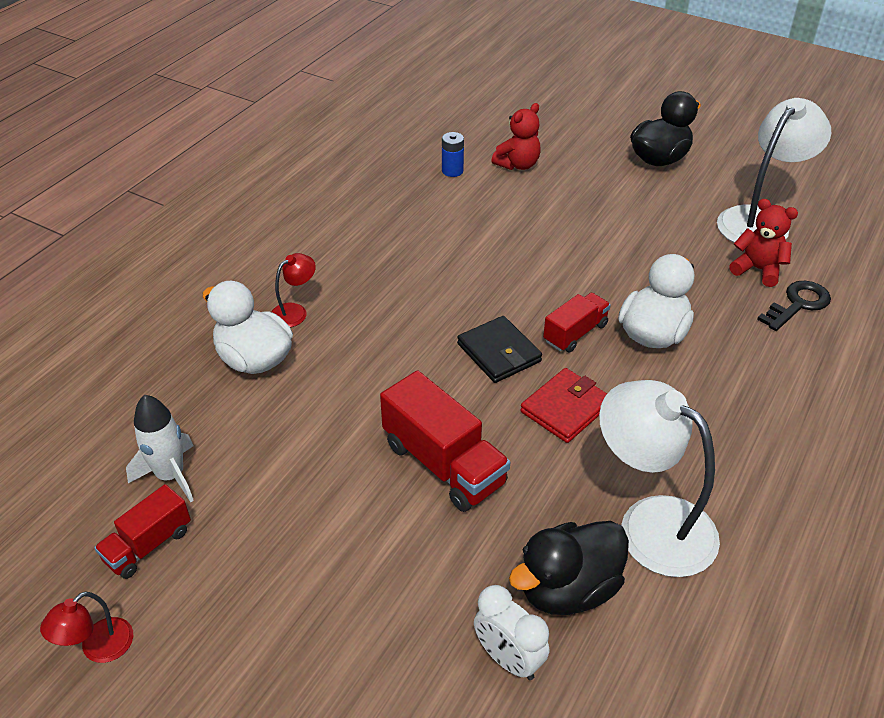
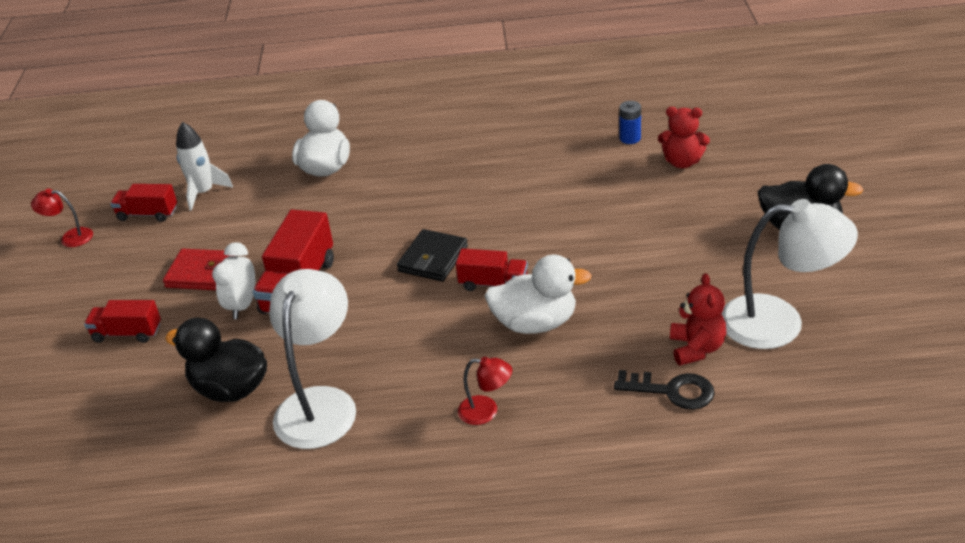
camera: 60 degrees right, 5 degrees down
red lamp [271,253,316,327] -> red lamp moved to [458,357,512,425]
white clock [474,585,549,680] -> white clock moved to [212,242,255,319]
red wallet [520,368,607,443] -> red wallet moved to [163,249,229,290]
none -> red truck [84,300,161,343]

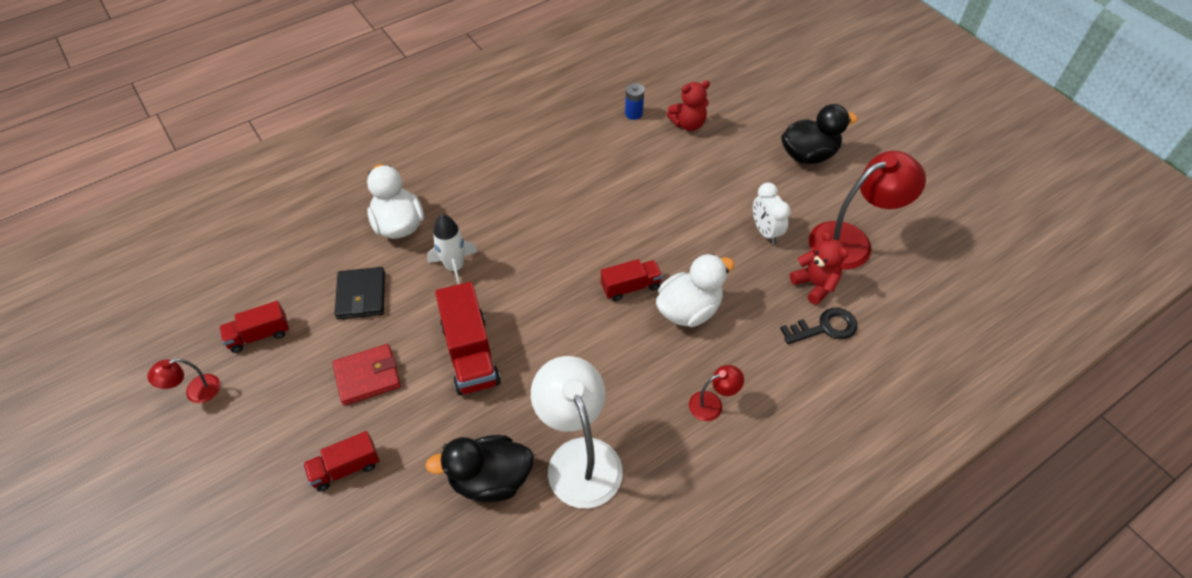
camera: 35 degrees left, 15 degrees up
white rocket [176,122,233,211] -> white rocket moved to [427,214,477,285]
white clock [212,242,255,319] -> white clock moved to [753,182,791,244]
black wallet [397,229,468,281] -> black wallet moved to [335,267,385,320]
white lamp [721,199,858,349] -> red lamp [809,151,926,270]

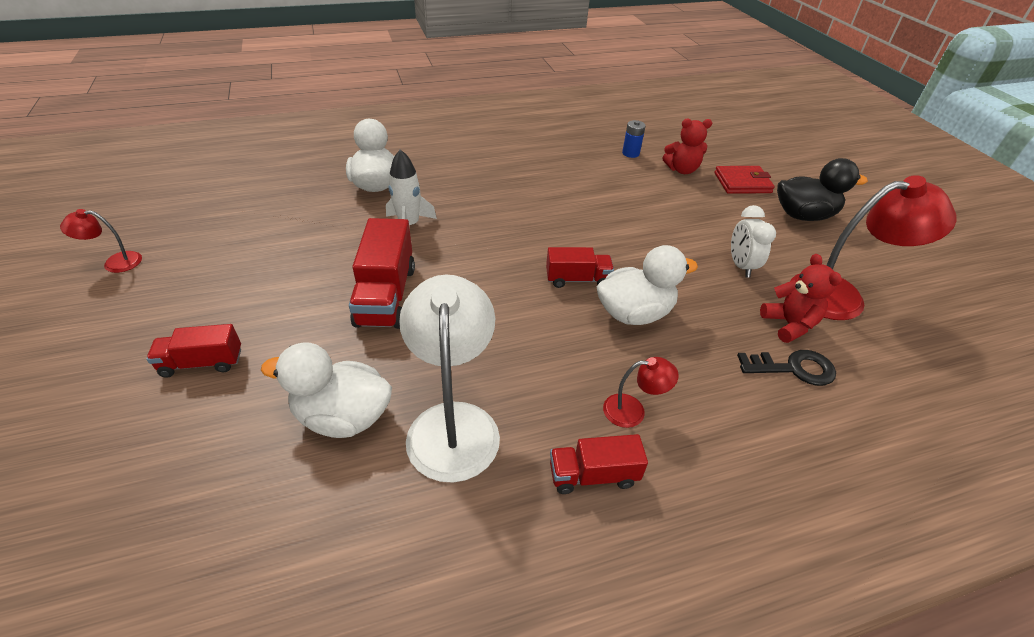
camera: 15 degrees right, 10 degrees down
red truck [219,301,289,353] -> red truck moved to [550,434,648,494]
red wallet [332,344,401,405] -> red wallet moved to [714,166,775,194]
black wallet [335,267,385,320] -> none
black duck [425,435,534,503] -> white duck [261,342,392,438]

